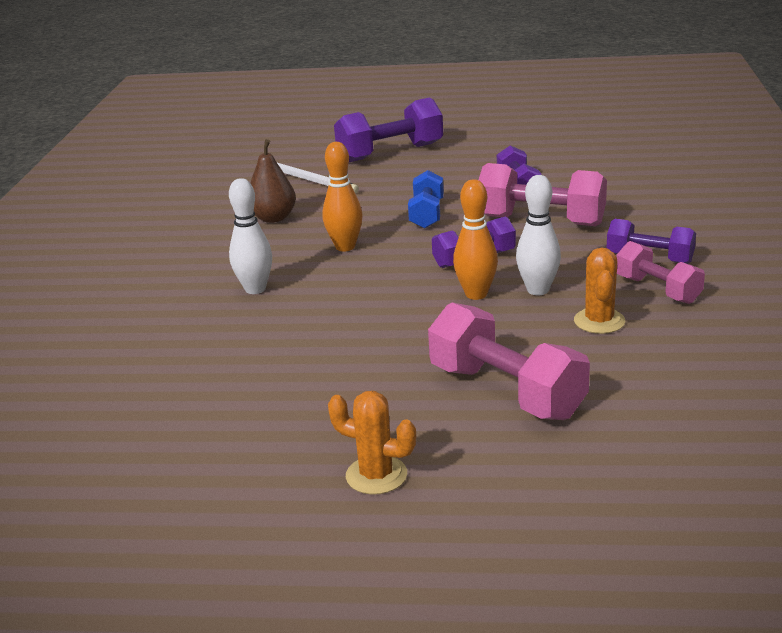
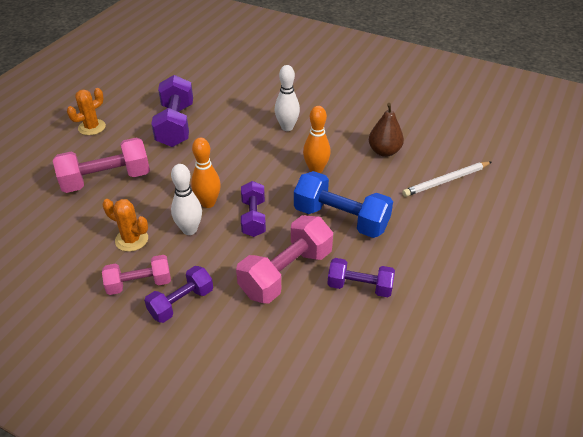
camera: 110 degrees right, 15 degrees up
purple dumbbell [334,97,443,162] -> purple dumbbell moved to [151,75,193,147]
blue dumbbell [408,170,444,229] -> blue dumbbell [294,171,393,238], size x1.61

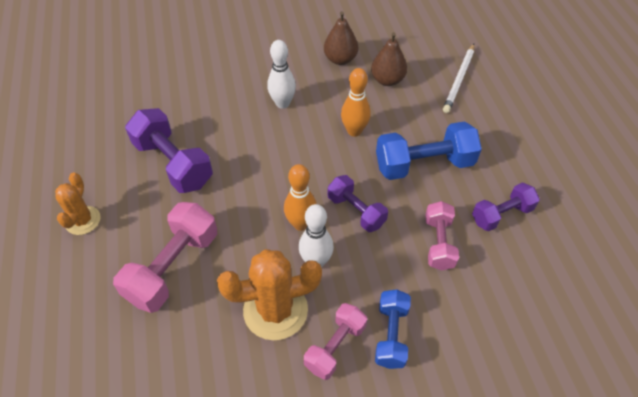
camera: 40 degrees left, 10 degrees up
orange cactus [103,199,148,252] -> orange cactus [217,249,322,340], size x1.67
purple dumbbell [144,266,213,323] -> blue dumbbell [375,289,411,369]
pink dumbbell [236,215,333,303] -> pink dumbbell [425,201,459,271], size x0.62
none -> brown pear [324,11,358,65]

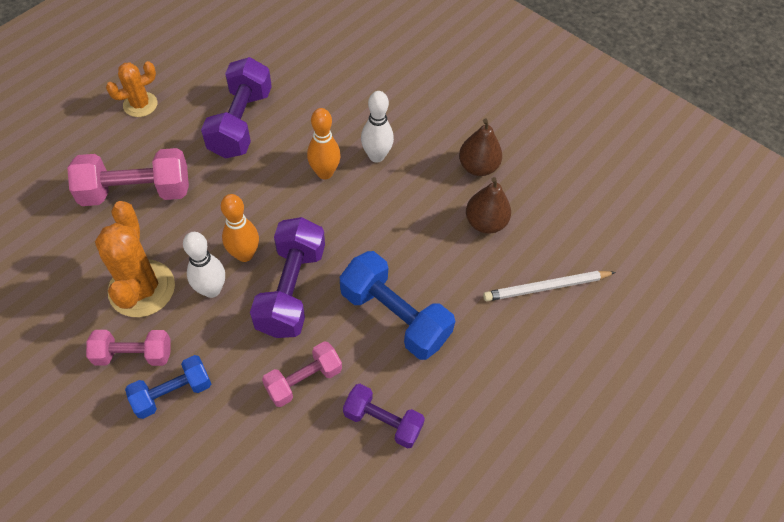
camera: 50 degrees right, 5 degrees up
orange cactus [217,249,322,340] -> orange cactus turned 45 degrees clockwise [95,201,175,317]
purple dumbbell [328,175,388,232] -> purple dumbbell [250,217,325,338], size x1.61
orange bowling pin [341,68,371,137] -> orange bowling pin moved to [307,108,341,179]

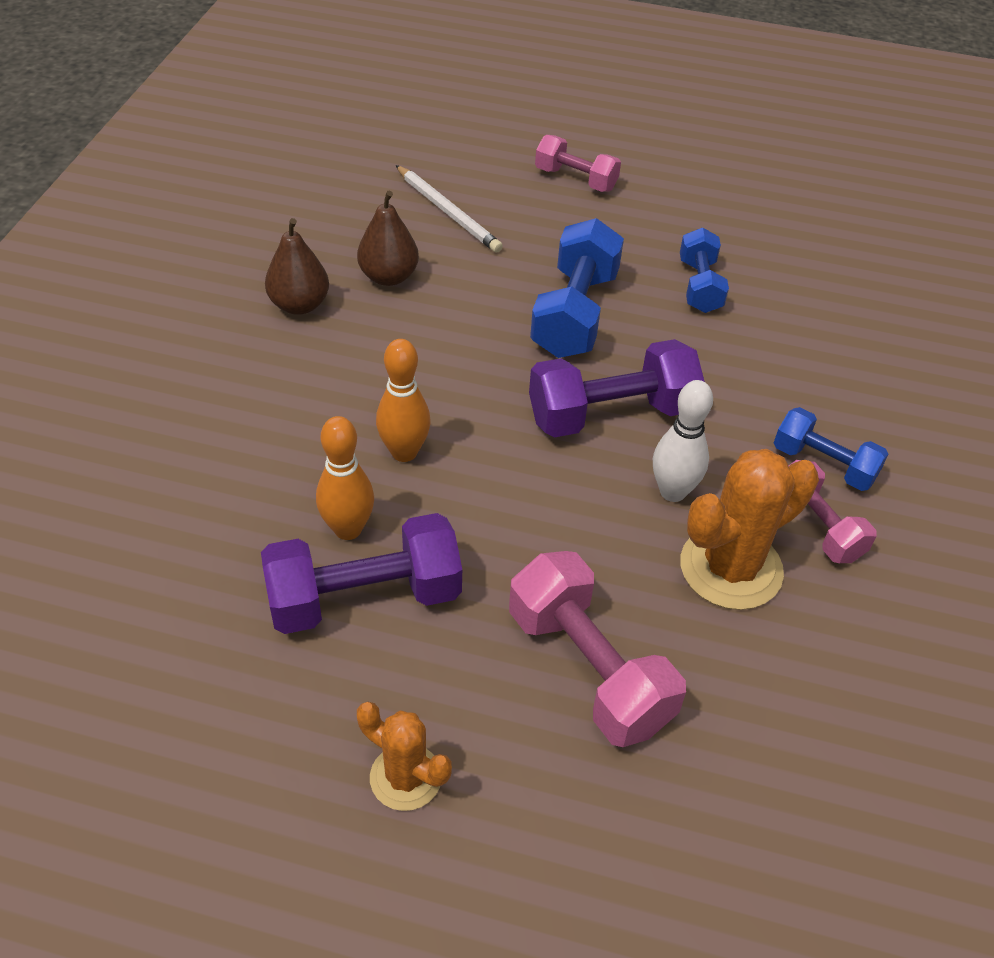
camera: 115 degrees left, 10 degrees down
orange bowling pin [221,194,259,262] -> orange bowling pin moved to [316,416,374,540]
pink dumbbell [262,341,342,407] -> pink dumbbell moved to [535,135,621,192]
purple dumbbell [343,384,425,449] -> blue dumbbell [680,228,729,313]
white bowling pin [361,91,394,163] -> none

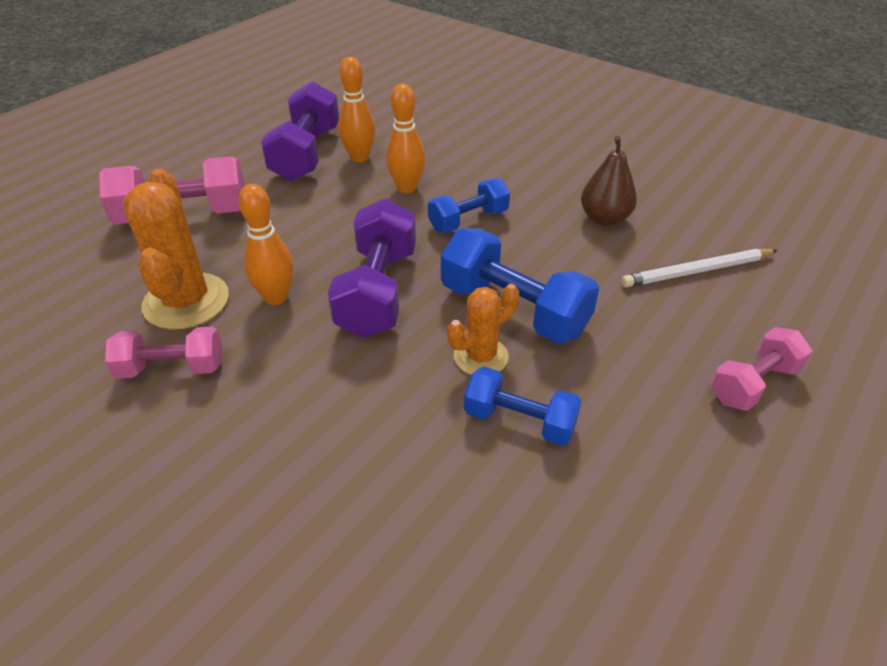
camera: 115 degrees right, 5 degrees down
brown pear [265,218,329,315] -> none
orange cactus [357,702,452,811] -> orange cactus moved to [447,284,519,375]
white bowling pin [653,380,713,502] -> orange bowling pin [238,184,294,305]
blue dumbbell [774,407,888,491] -> blue dumbbell moved to [428,178,510,233]

